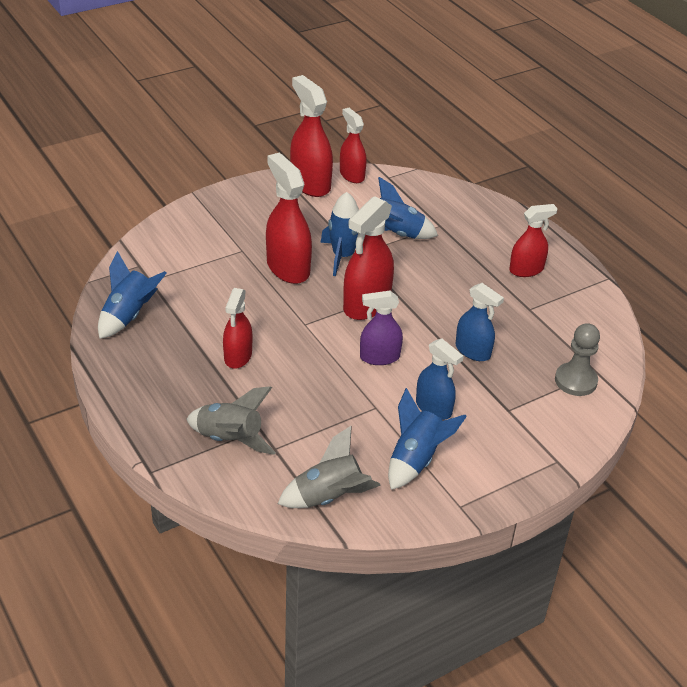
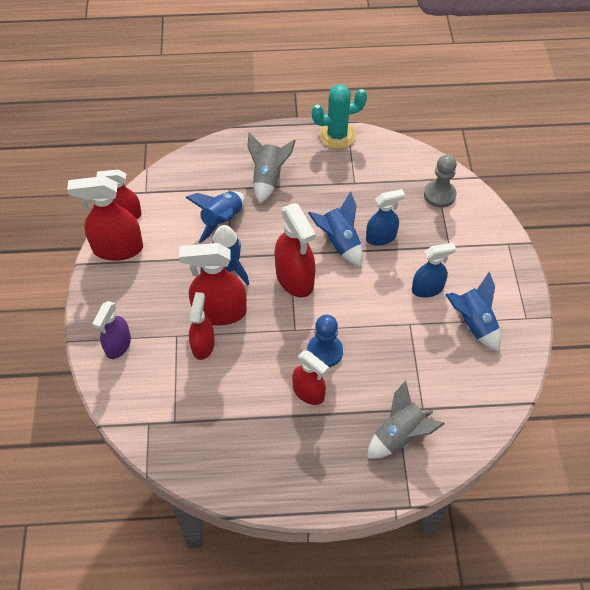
camera: 60 degrees left, 15 degrees up
blue rocket [98,251,166,339] -> blue rocket moved to [308,192,363,267]
grey rocket [278,426,381,508] -> grey rocket moved to [247,132,296,204]
purple spray bottle [360,291,403,365] -> purple spray bottle moved to [93,301,131,359]
red spray bottle [509,204,558,277] -> red spray bottle moved to [189,292,215,360]
none -> blue pawn [307,315,343,367]
none -> turquoise cactus [312,84,367,149]

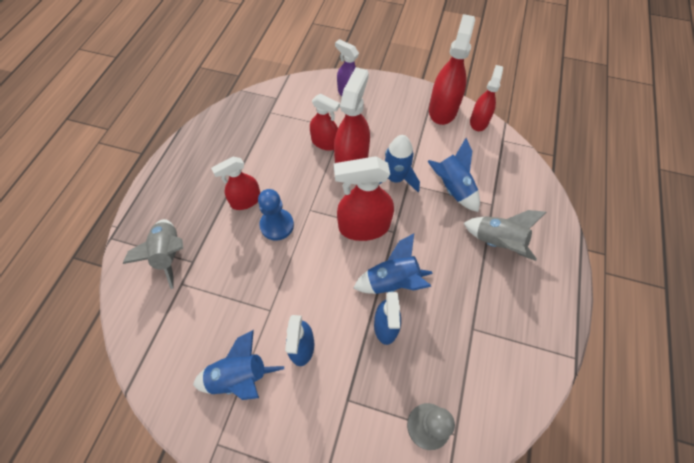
camera: 110 degrees right, 5 degrees up
turquoise cactus [312,84,367,149] -> none

